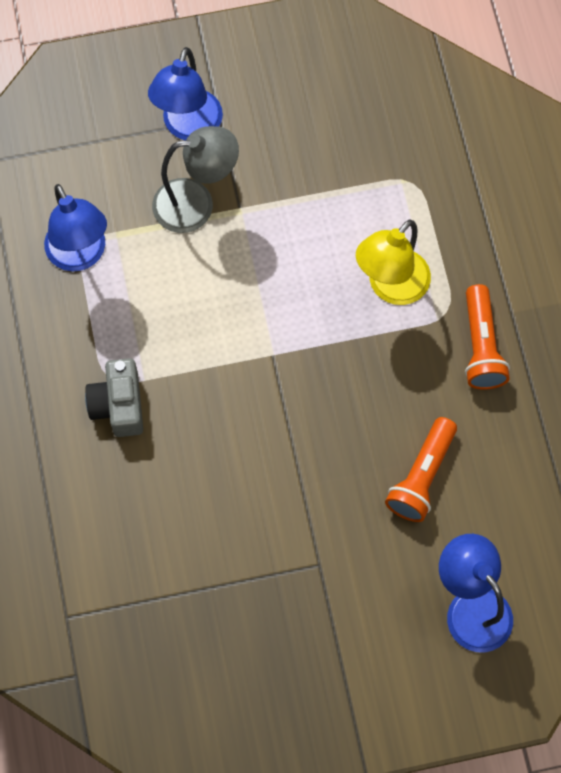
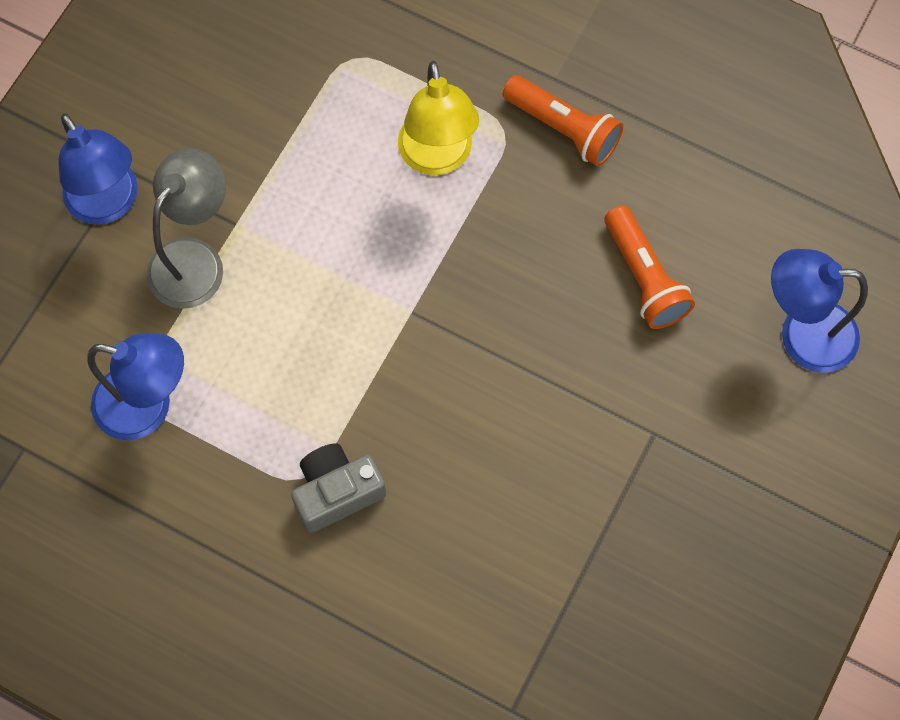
camera: 50 degrees left, 0 degrees up
grey camera [85,358,143,437] -> grey camera turned 120 degrees clockwise [291,443,386,533]

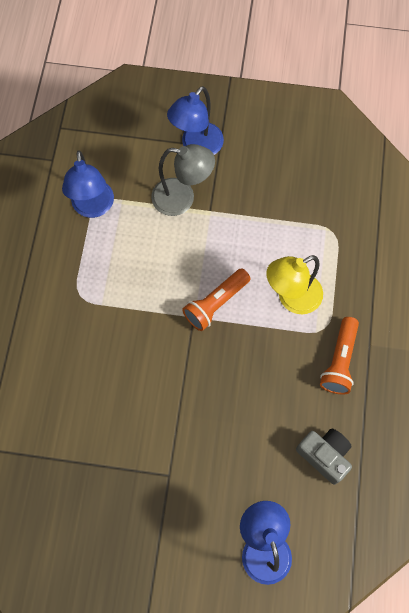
camera: 70 degrees right, 0 degrees up
grey camera [291,443,386,533] -> grey camera moved to [296,429,352,485]
orange flashlight [605,206,695,329] -> orange flashlight moved to [182,268,251,331]

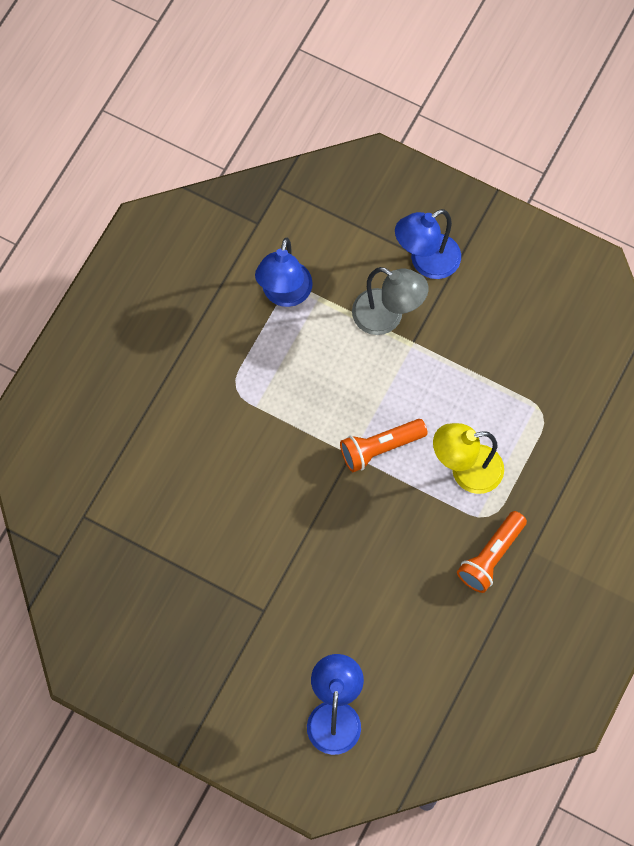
camera: 20 degrees right, 0 degrees up
grey camera [296,429,352,485] -> none

